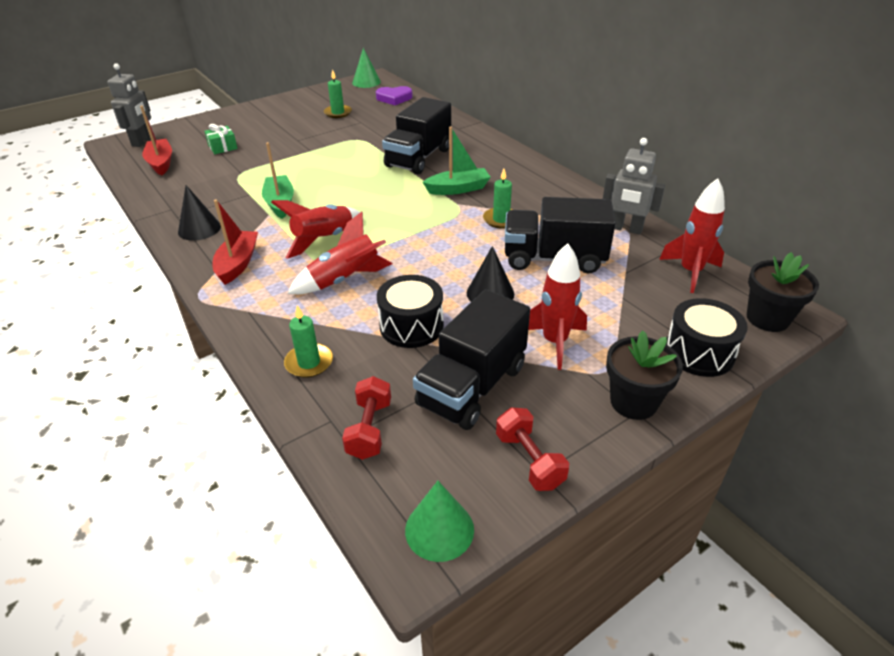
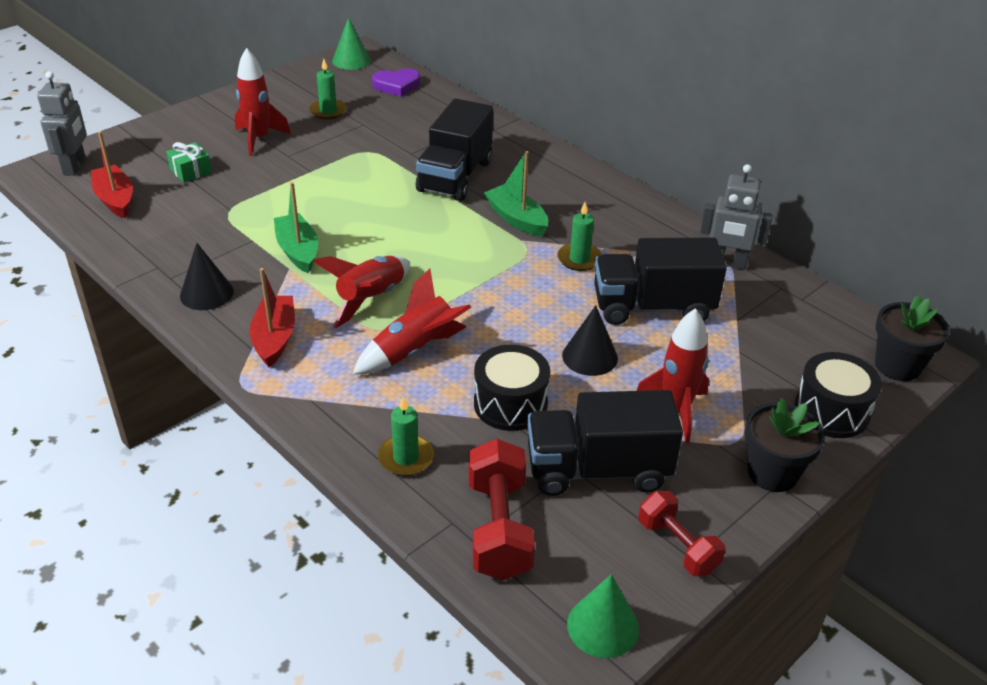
camera: 10 degrees left, 0 degrees up
red dumbbell [342,376,391,460] -> red dumbbell [469,438,535,581], size x1.52
black truck [413,289,530,430] -> black truck turned 60 degrees clockwise [527,390,683,496]
green boat [423,126,491,195] -> green boat turned 105 degrees counterclockwise [484,151,548,236]
red rocket [659,178,725,293] -> red rocket moved to [235,48,291,156]

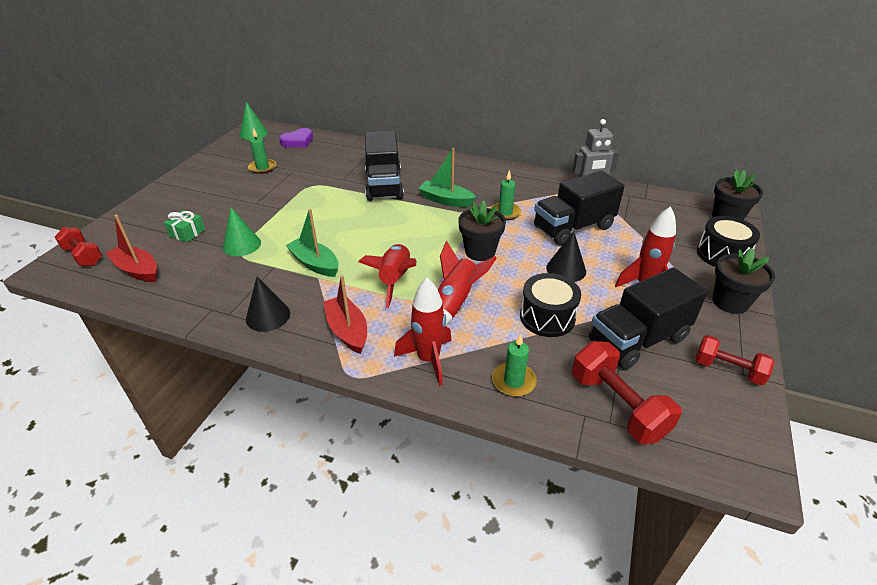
camera: 25 degrees left, 0 degrees up
grey robot [37,71,87,176] -> red dumbbell [55,227,102,266]
red rocket [235,48,291,156] -> red rocket moved to [394,278,452,386]
green cone [567,574,639,658] -> green cone moved to [223,207,261,256]
none -> black flower pot [458,200,506,261]

